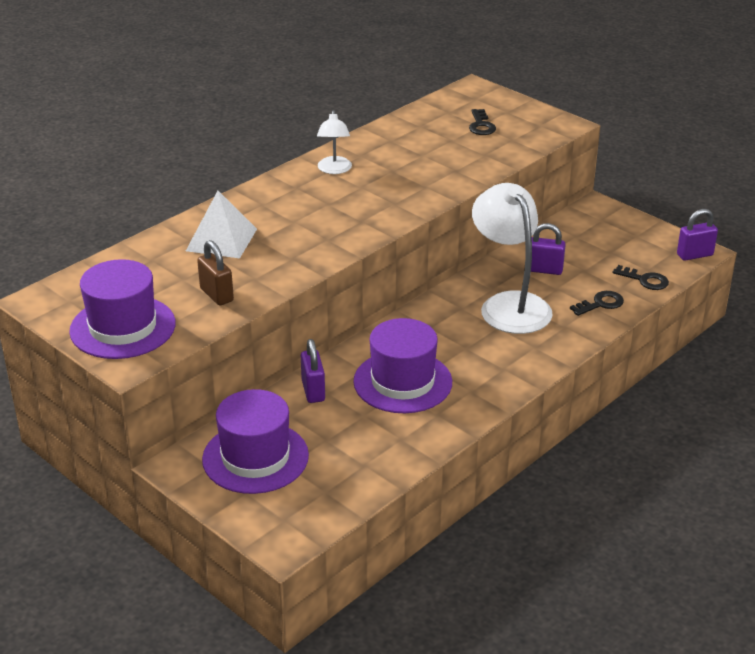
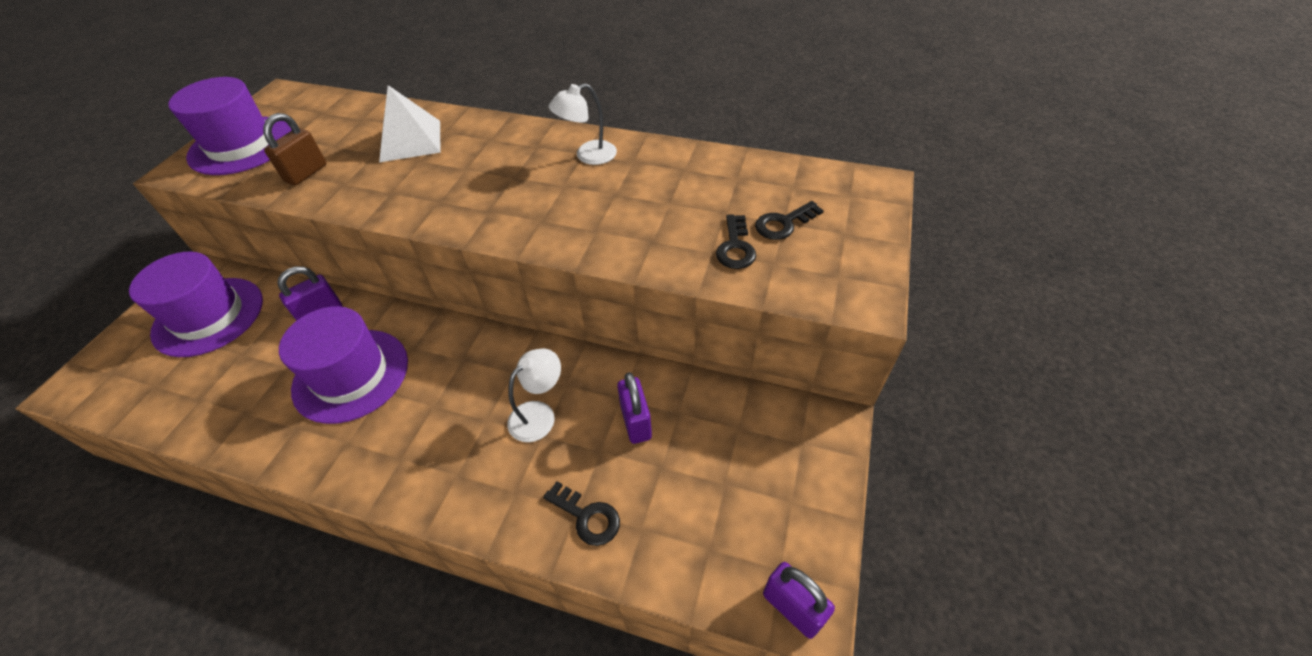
camera: 65 degrees right, 15 degrees up
white lamp [472,183,553,334] -> white lamp [507,349,561,442], size x0.51
black key [613,265,669,290] -> black key moved to [716,214,756,269]

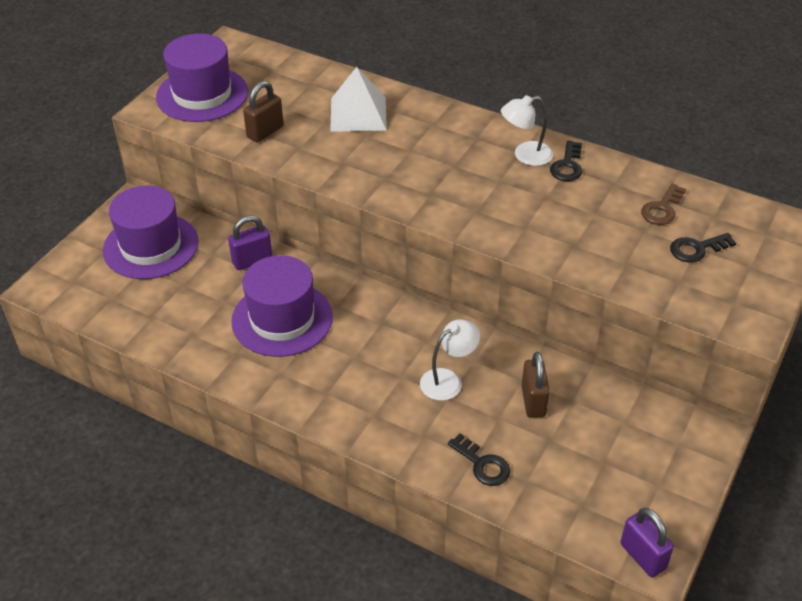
camera: 10 degrees right, 5 degrees down
purple padlock [617,372,652,444] -> brown padlock [521,352,550,418]
black key [716,214,756,269] -> black key moved to [550,140,582,181]
none -> brown key [641,183,686,225]

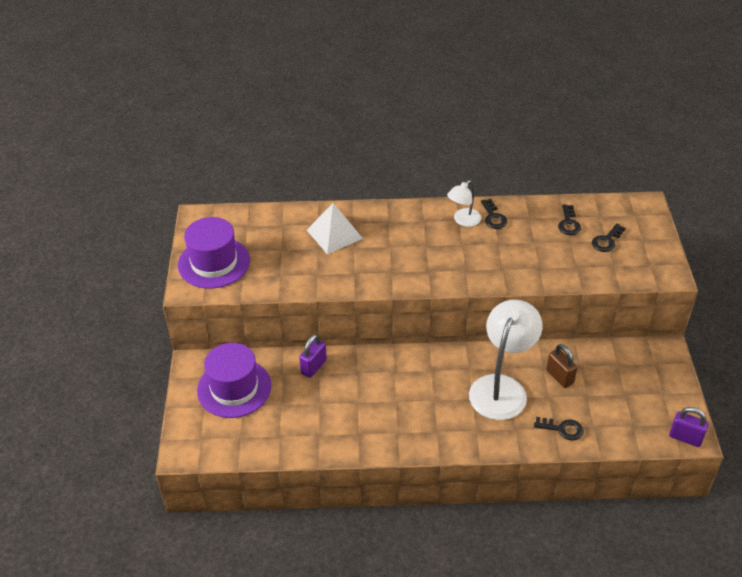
camera: 30 degrees left, 0 degrees up
purple hat [231,255,333,357] -> none
brown padlock [243,81,284,143] -> none
white lamp [420,319,480,401] -> white lamp [469,300,543,420], size x1.96
brown key [641,183,686,225] -> black key [558,204,581,235]

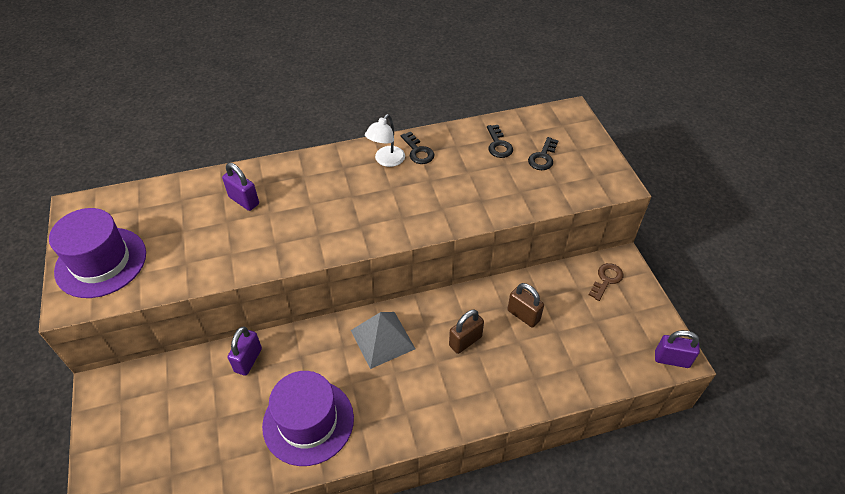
camera: 15 degrees left, 5 degrees up
purple hat [197,343,272,418] -> purple hat moved to [262,371,354,466]
white pyramid [307,203,363,254] -> purple padlock [222,163,259,211]
white lamp [469,300,543,420] -> brown padlock [449,310,484,354]
black key [534,417,584,441] -> none
none -> grey pyramid [351,312,415,369]
none -> brown key [589,263,623,301]

